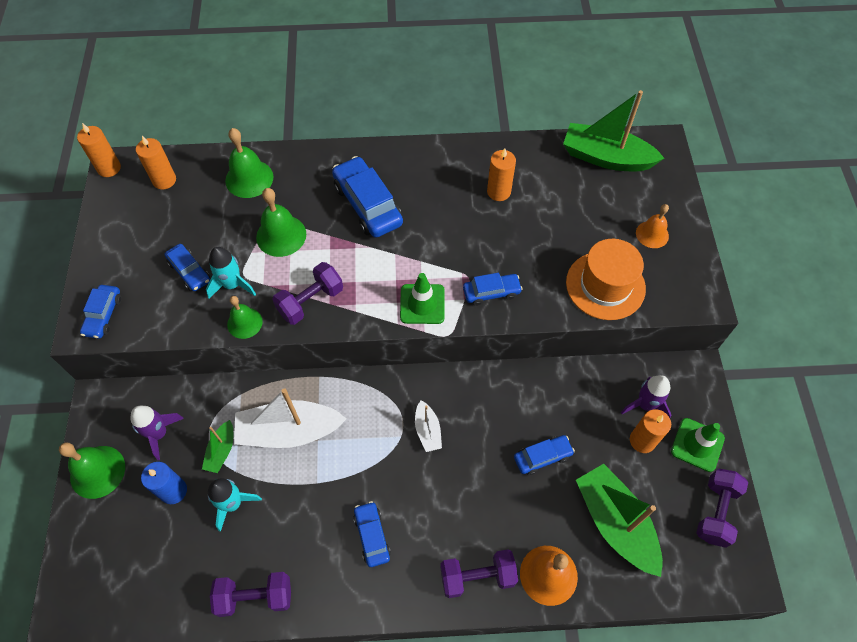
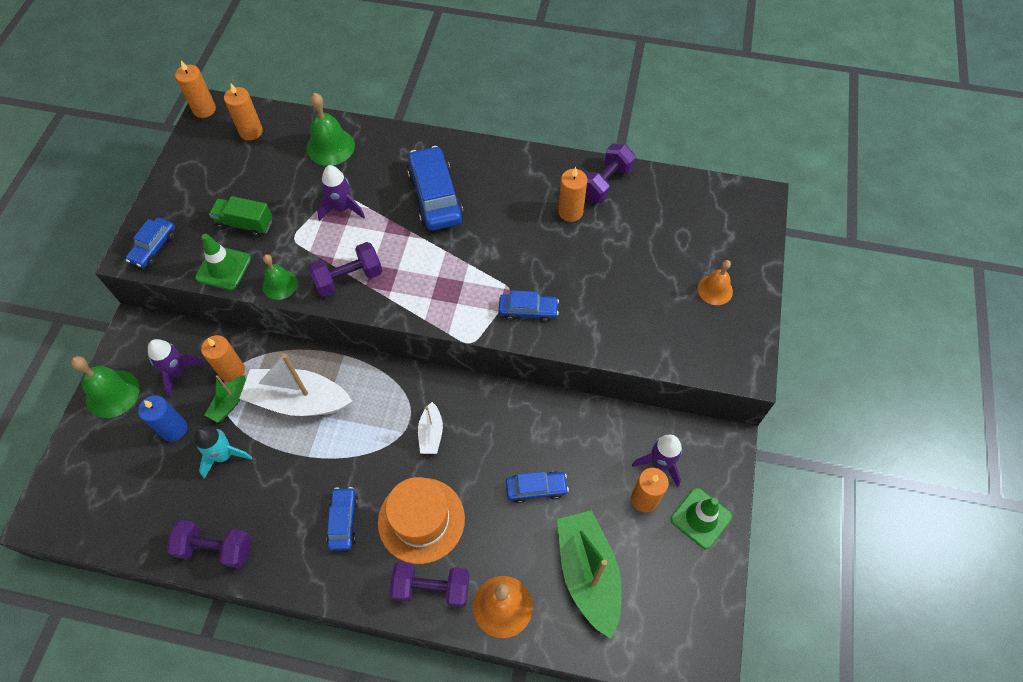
camera: 15 degrees right, 0 degrees up
blue car [165,244,210,291] -> green truck [209,196,273,237]
turquoise rocket [206,247,256,299] -> none
green bell [256,188,306,257] -> purple rocket [317,165,365,221]
green traffic cone [400,273,445,324] -> green traffic cone moved to [195,234,251,290]
green boat [563,90,664,171] -> none
orange hat [566,239,646,320] -> orange hat moved to [378,477,465,564]
purple dumbbell [696,469,748,548] -> purple dumbbell moved to [585,144,636,203]
none -> orange candle [201,335,245,382]

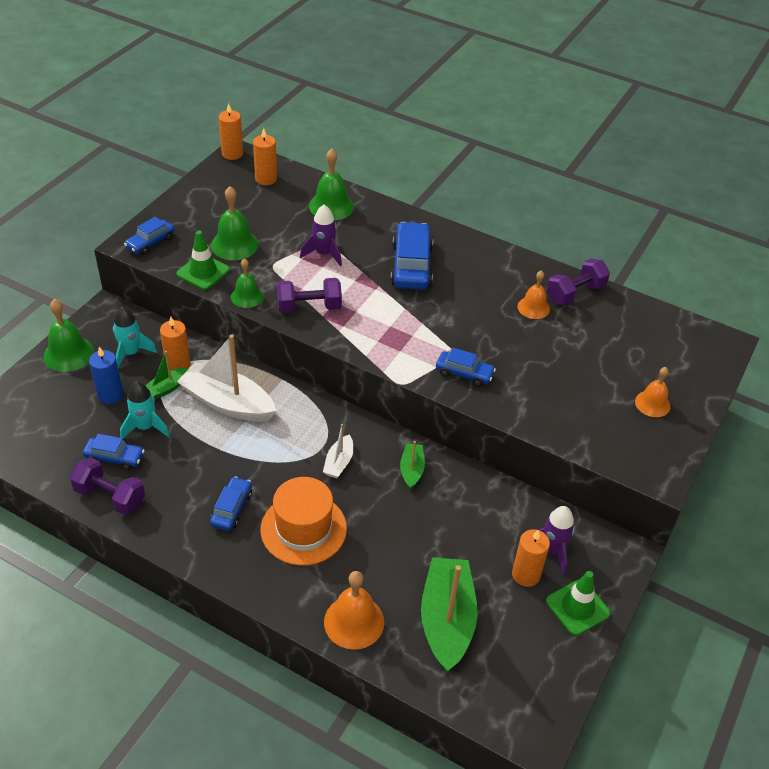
camera: 15 degrees right, 15 degrees down
purple rocket [148,339,205,397] -> turquoise rocket [113,307,157,369]
green truck [209,196,273,237] -> green bell [211,186,259,260]
purple dumbbell [390,562,470,608] -> none
blue car [506,471,569,503] -> blue car moved to [83,434,145,470]
orange candle [558,167,588,222] -> orange bell [518,271,550,319]
none -> green boat [400,441,425,489]

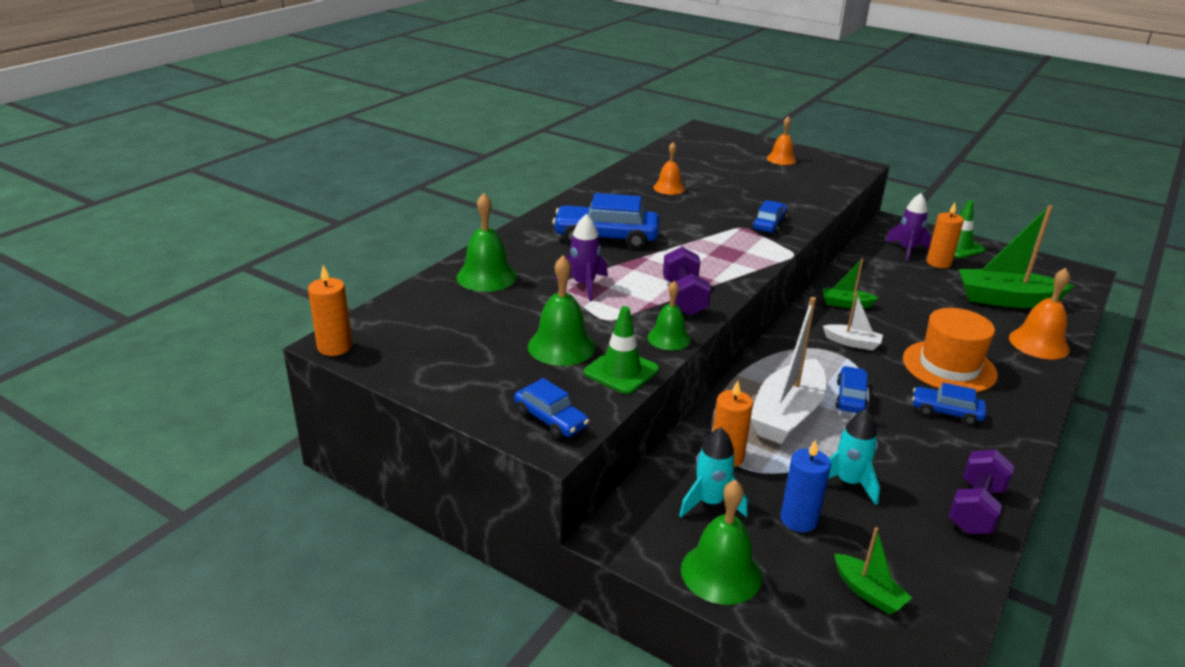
camera: 85 degrees left, 15 degrees down
blue car [83,434,145,470] -> blue car moved to [835,366,869,413]
green boat [145,351,189,400] -> green boat moved to [834,527,912,615]
orange candle [253,128,277,185] -> none
purple dumbbell [547,259,610,306] -> none

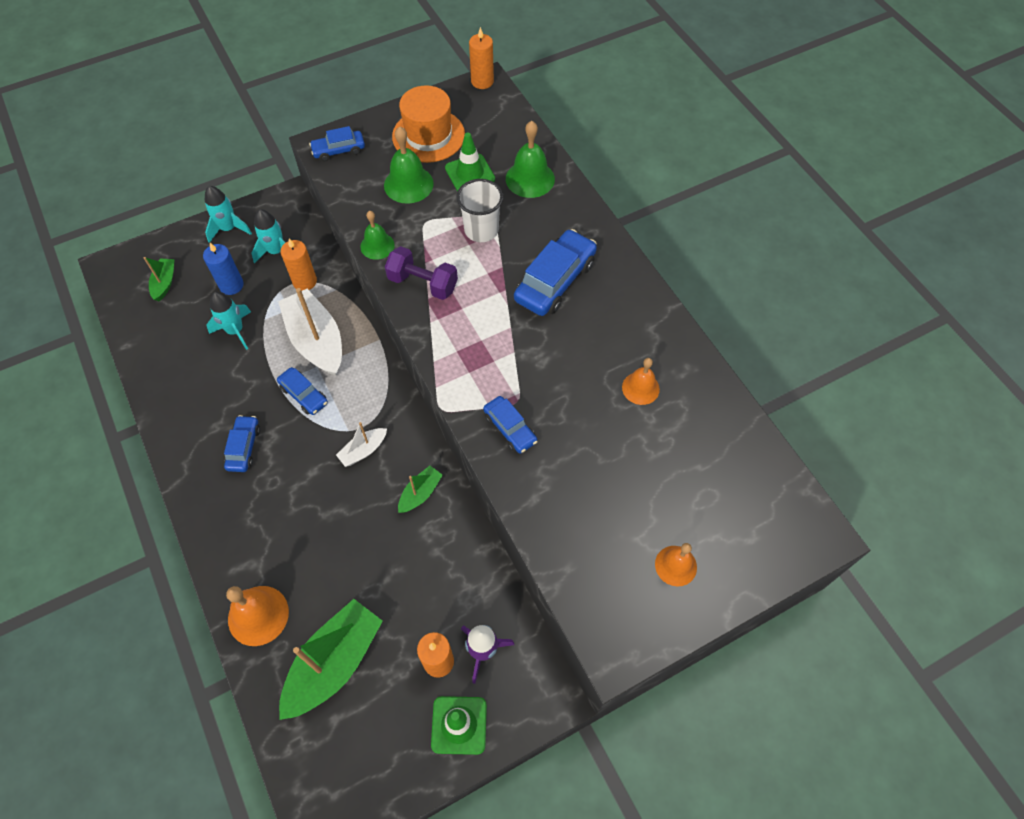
camera: 120 degrees right, 30 degrees up
purple rocket [554,214,608,301] -> white cup [456,179,503,242]
green traffic cone [584,306,659,394] -> green traffic cone moved to [445,133,495,191]
green bell [681,480,762,605] -> turquoise rocket [205,186,252,243]
green boat [834,527,912,615] -> green boat turned 105 degrees clockwise [144,257,175,301]
orange hat [903,308,998,392] -> orange hat moved to [392,85,465,163]
blue car [912,383,986,425] -> blue car turned 45 degrees counterclockwise [224,415,260,472]
purple dumbbell [948,449,1014,534] -> none

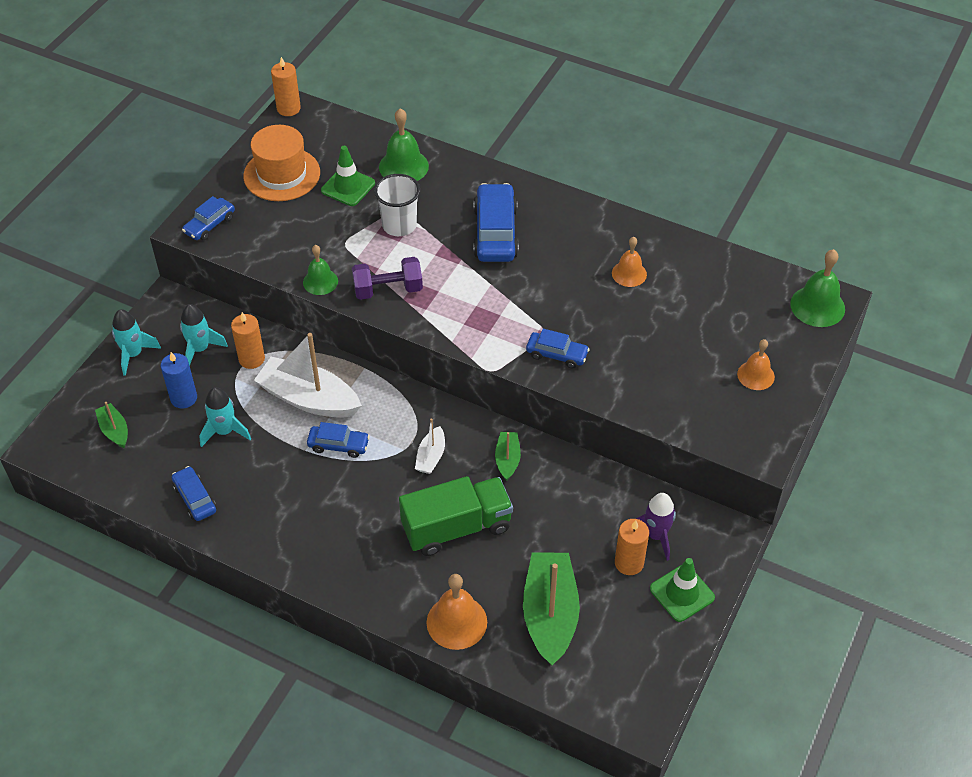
camera: 35 degrees left, 10 degrees down
blue car [224,415,260,472] -> blue car moved to [172,466,216,521]
green bell [384,126,434,204] -> green bell moved to [790,249,845,327]
none -> green truck [399,476,513,556]

